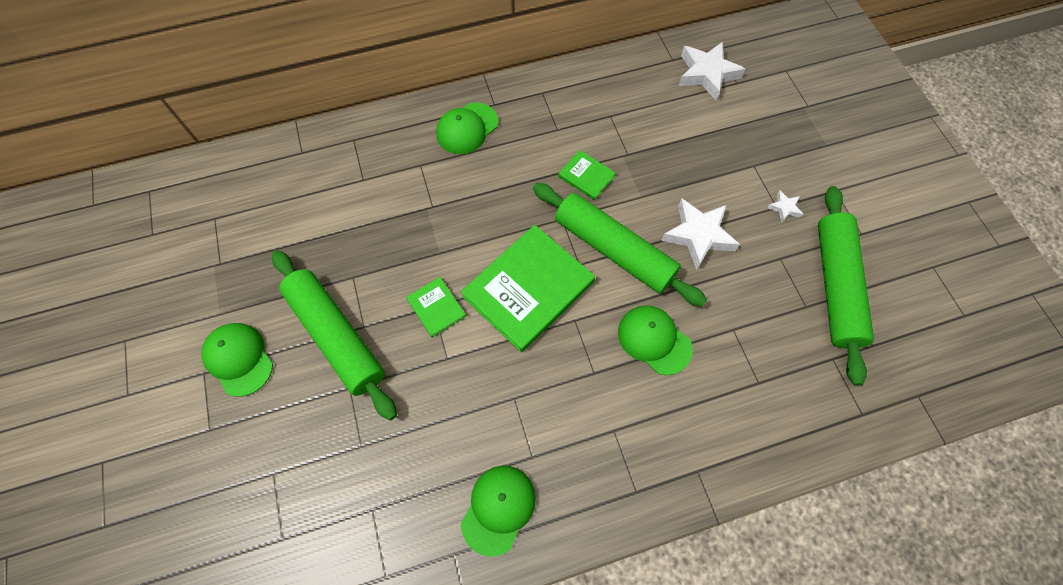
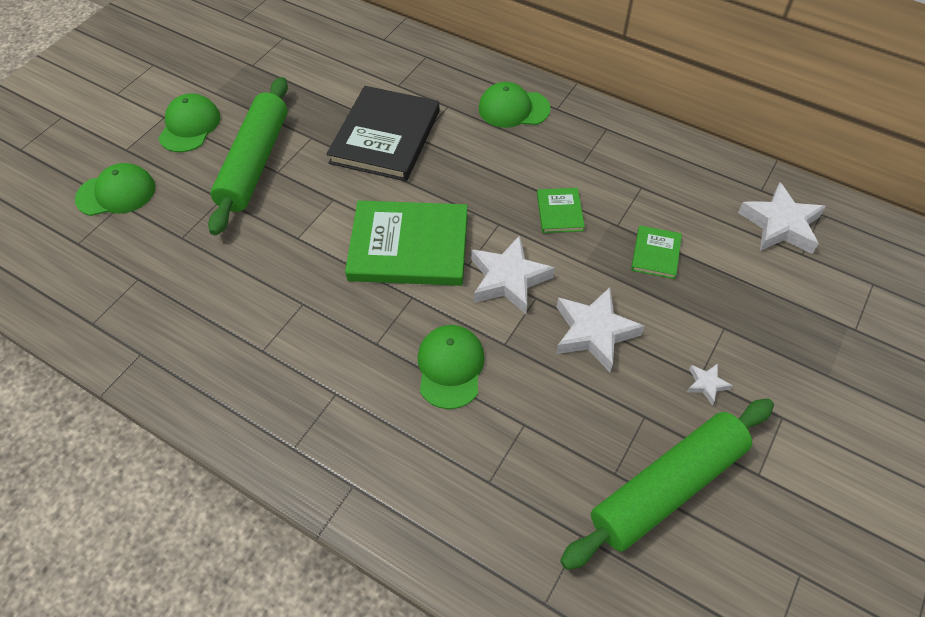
camera: 50 degrees right, 10 degrees down
green book [406,277,466,338] -> green book moved to [631,226,682,279]
green cap [461,466,536,557] -> green cap moved to [75,163,155,216]
green rolling pin [533,183,707,307] -> white star [471,235,555,314]
none -> black book [327,86,440,181]

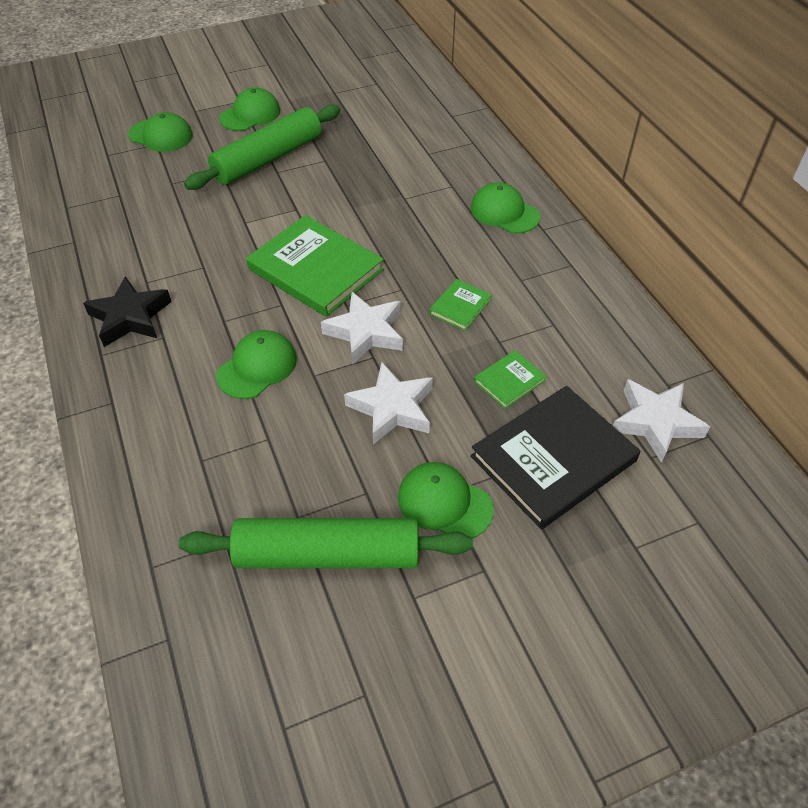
camera: 35 degrees right, 5 degrees down
black book [327,86,440,181] -> black book moved to [471,386,640,529]
white star [687,363,733,405] -> green cap [398,462,493,538]
none -> black star [83,276,172,347]

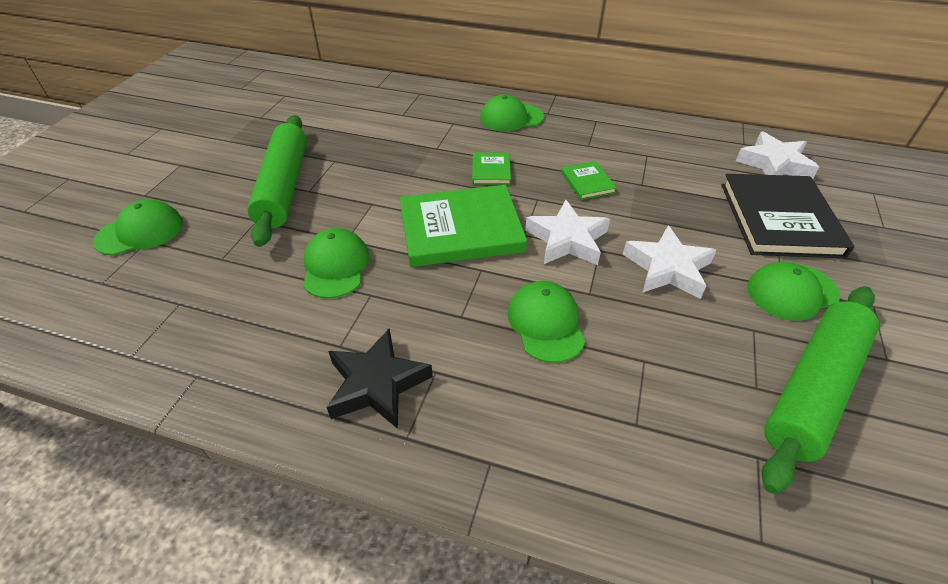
camera: 50 degrees left, 5 degrees down
green cap [219,87,280,131] -> green cap moved to [303,228,369,299]
green book [474,350,547,409] -> green book moved to [472,152,511,185]

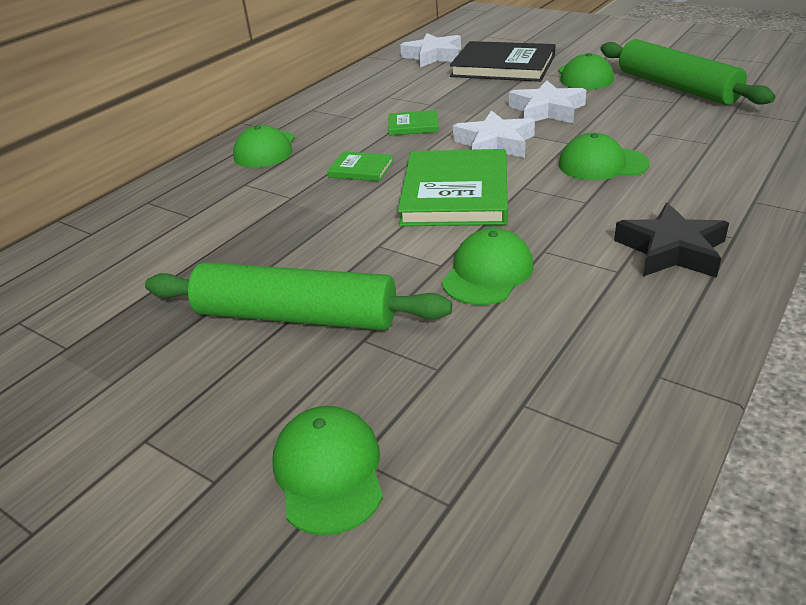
camera: 70 degrees left, 10 degrees down
green cap [303,228,369,299] -> green cap turned 105 degrees clockwise [442,228,534,305]

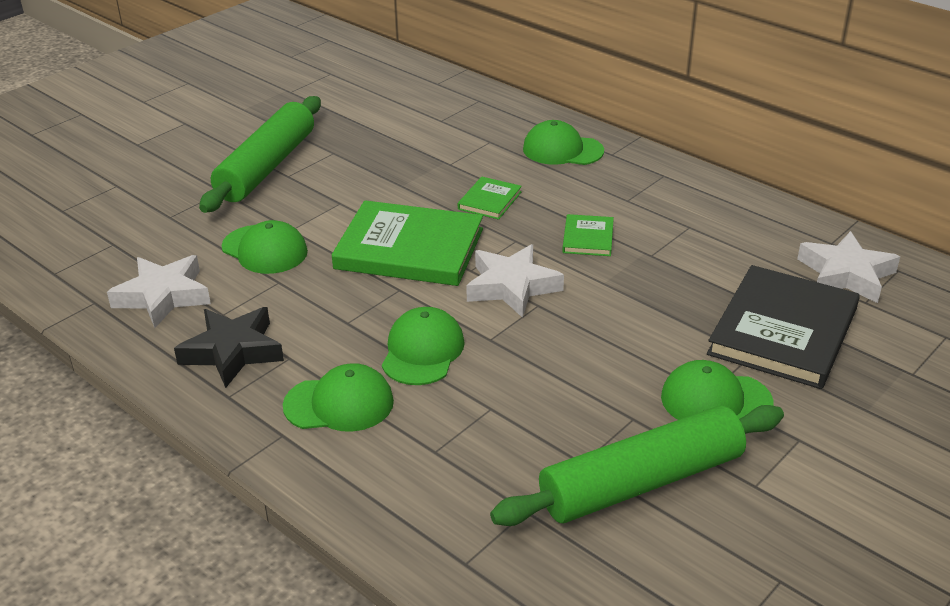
camera: 95 degrees right, 0 degrees up
green cap [272,406,383,535] -> green cap moved to [283,363,394,432]
white star [509,80,586,123] -> white star moved to [107,255,211,328]

